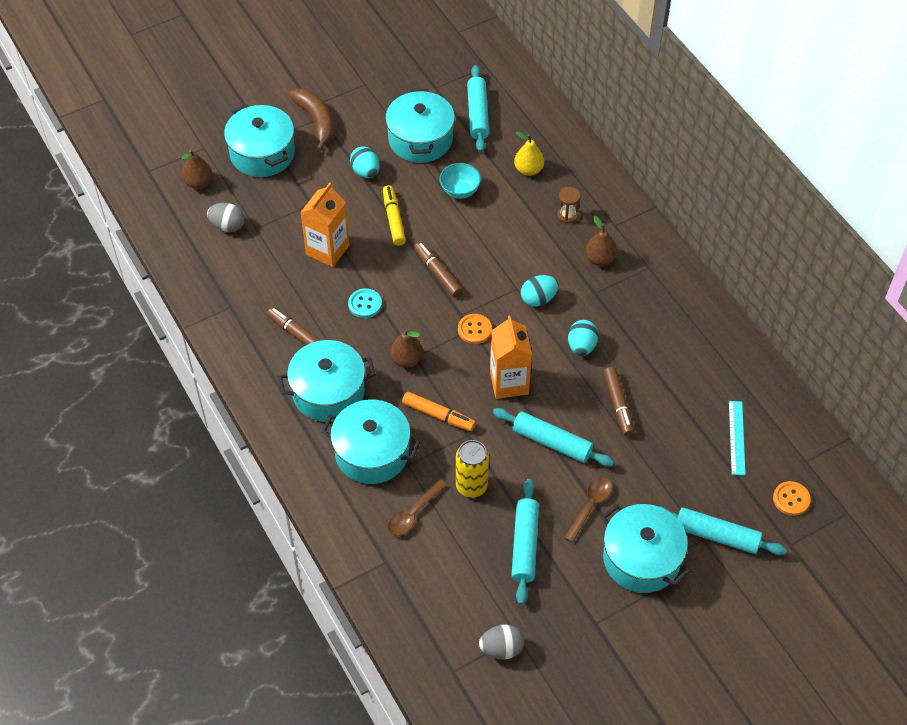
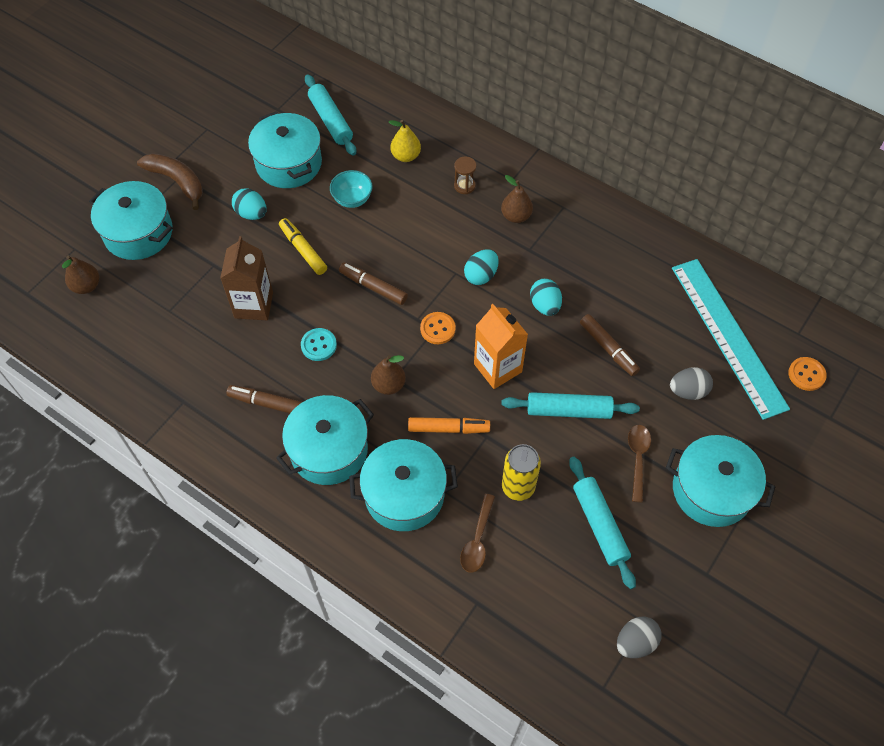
camera: 25 degrees left, 5 degrees up
grey egg [207,203,245,232] -> grey egg moved to [670,367,713,400]
orange carton [300,182,350,267] -> brown carton [220,236,273,320]
turquoise rolling pin [658,506,787,555] -> none
turquoise ruler [729,401,746,476] -> turquoise ruler [672,259,790,420], size x2.20

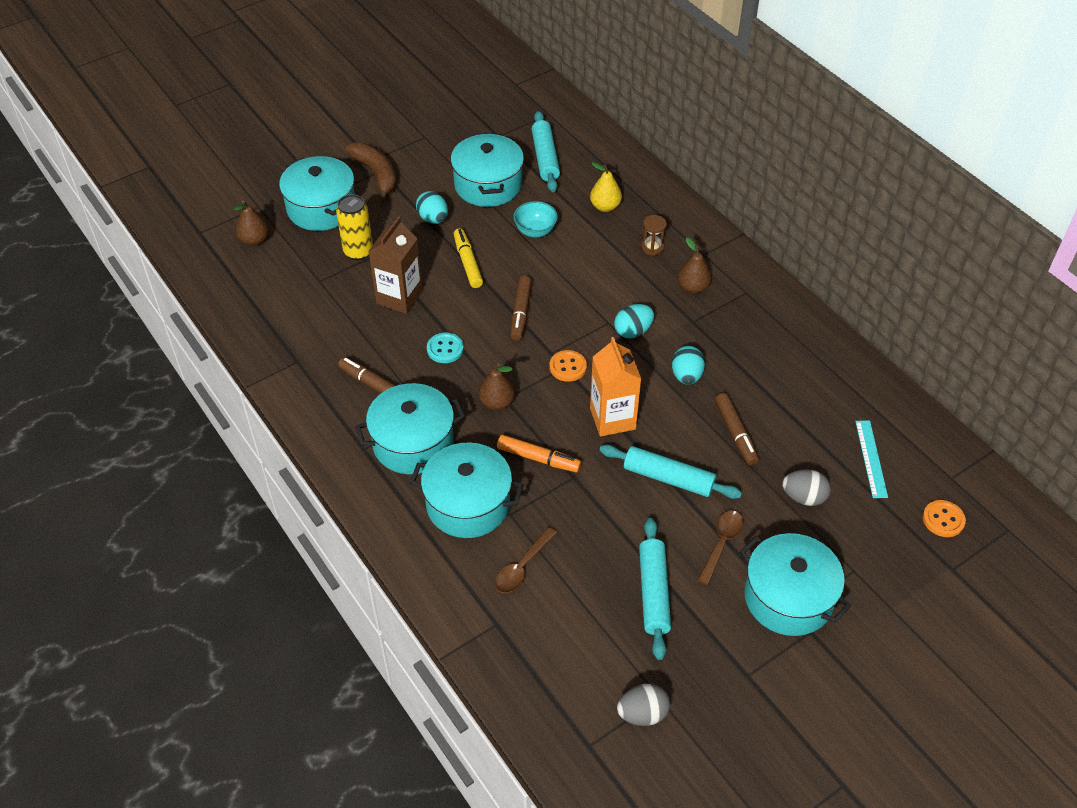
camera: 20 degrees right, 10 degrees down
brown marker [339,262,408,305] -> brown marker turned 135 degrees counterclockwise [510,276,532,341]
yellow can [502,444,541,501] -> yellow can moved to [336,194,373,260]
turquoise ruler [672,259,790,420] -> turquoise ruler [855,420,888,498], size x0.45

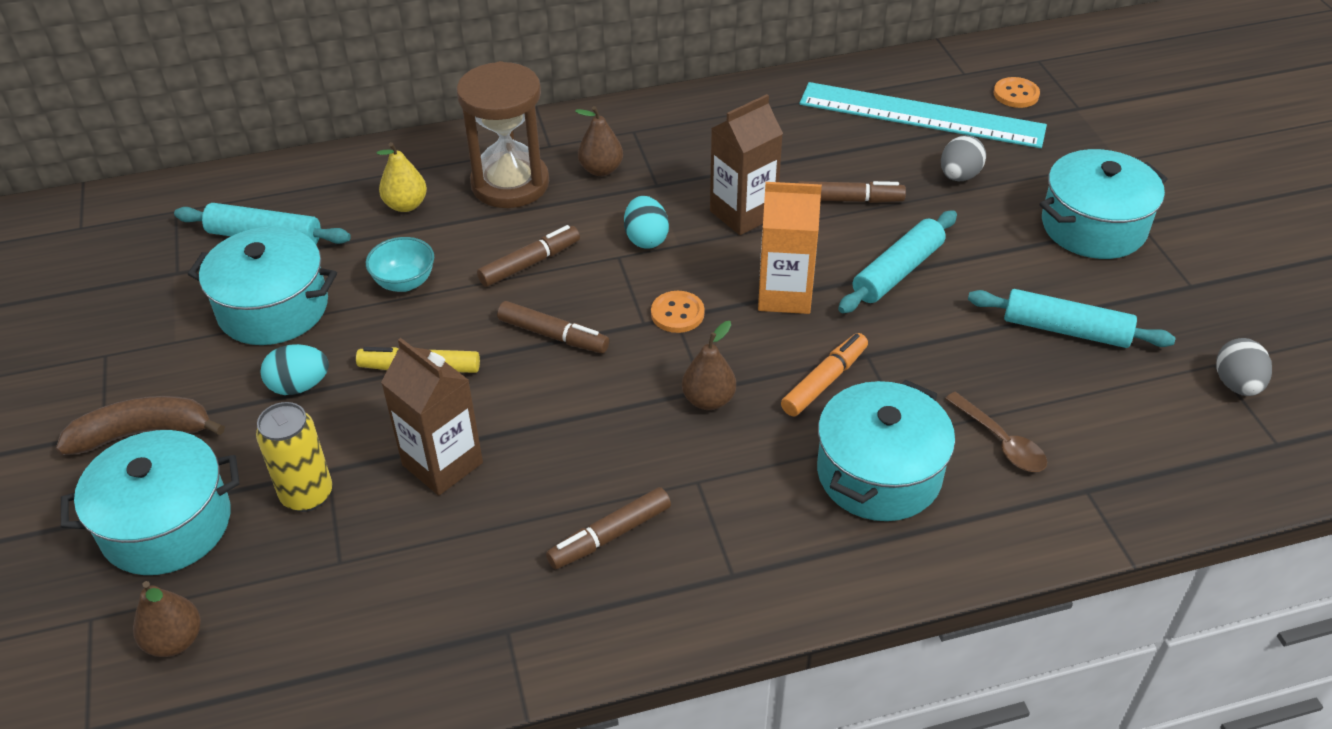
camera: 70 degrees left, 5 degrees down
turquoise pot [355,383,465,474] -> none
turquoise button [427,332,464,363] -> none
brown hourglass [641,215,667,256] -> brown hourglass [456,61,549,208], size x2.45
turquoise egg [672,346,705,385] -> brown carton [710,94,783,235]
brown spoon [697,511,744,585] -> none
turquoise ruler [855,420,888,498] -> turquoise ruler [799,82,1047,148], size x2.20
none -> brown marker [477,225,580,287]

